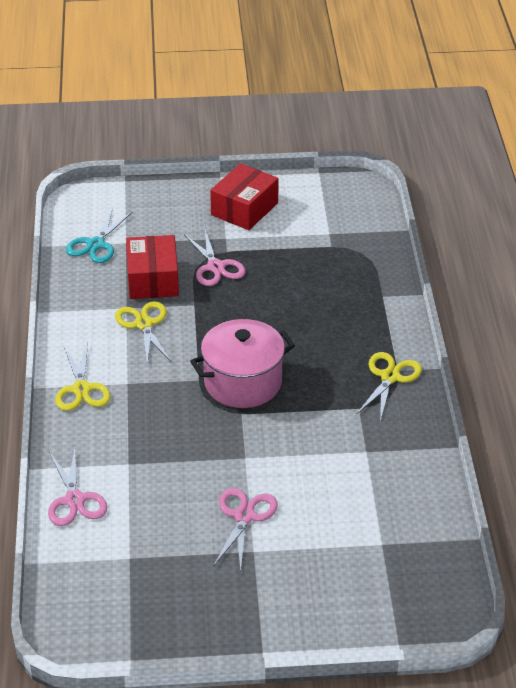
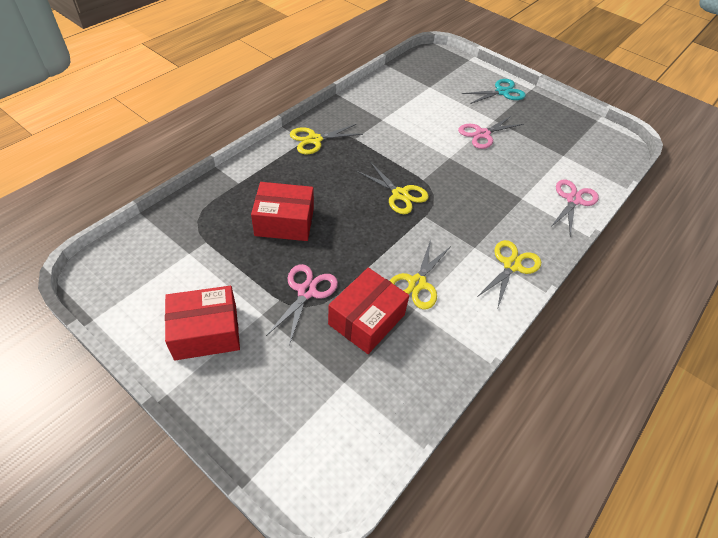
camera: 140 degrees left, 10 degrees up
turquoise scissors [66,208,132,263] -> turquoise scissors moved to [462,79,526,104]
pink pot [190,319,295,408] -> yellow scissors [356,162,429,214]
none -> red box [251,182,314,241]

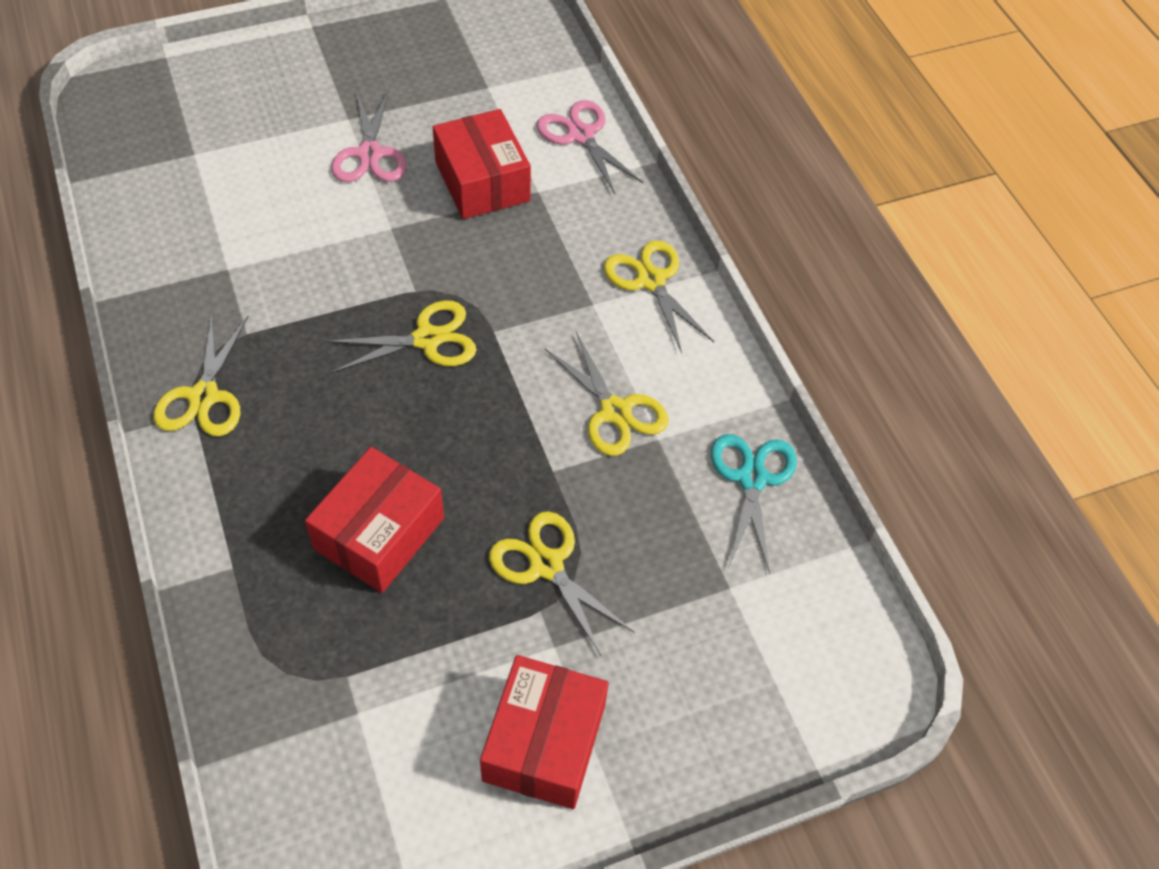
camera: 60 degrees left, 5 degrees up
pink scissors [266,264,338,345] -> yellow scissors [489,511,634,657]
red box [328,268,409,354] -> red box moved to [433,109,531,219]
turquoise scissors [462,79,526,104] -> turquoise scissors moved to [711,434,797,574]

